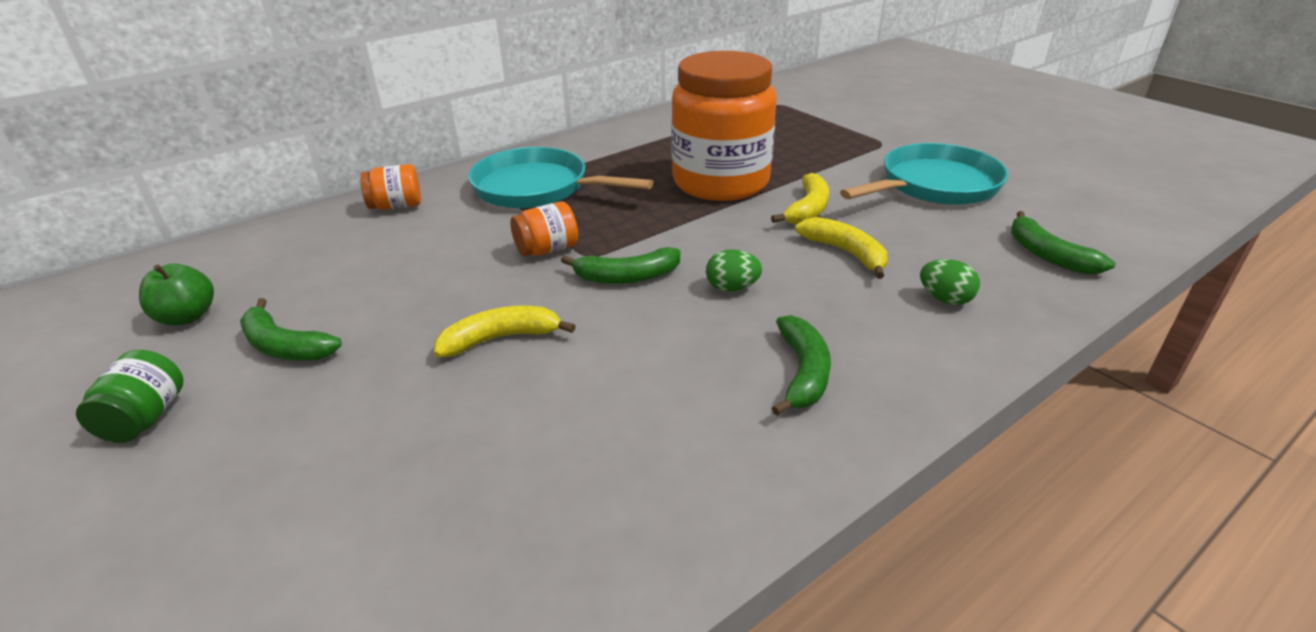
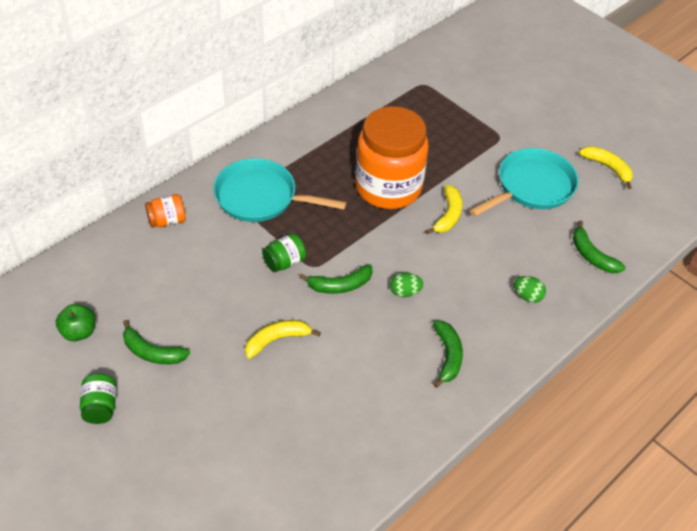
camera: 10 degrees left, 15 degrees up
orange jar [510,201,578,257] -> green jar [262,233,306,272]
yellow banana [795,217,887,279] -> yellow banana moved to [579,146,633,189]

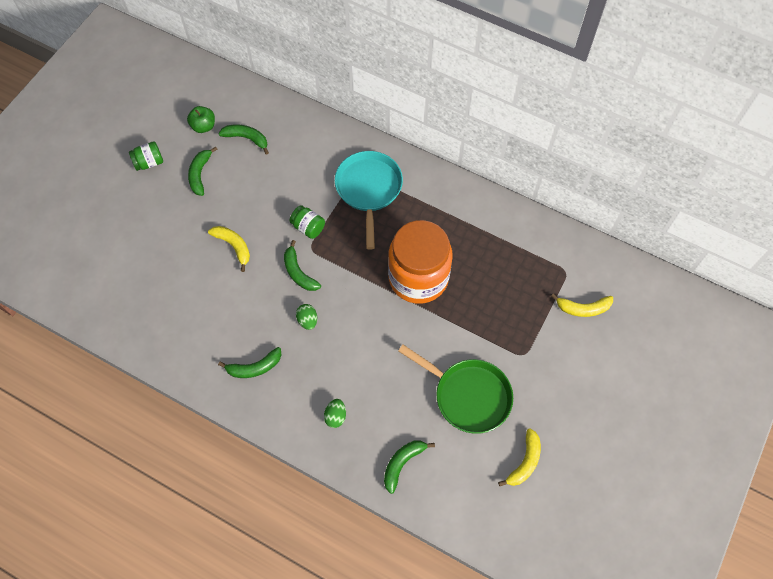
camera: 75 degrees right, 15 degrees up
orange jar [145,194,186,228] -> none
yellow banana [426,185,462,234] -> yellow banana moved to [551,293,613,317]
turquoise pan [469,148,579,217] -> green pan [398,345,513,434]
none -> green banana [218,124,269,155]

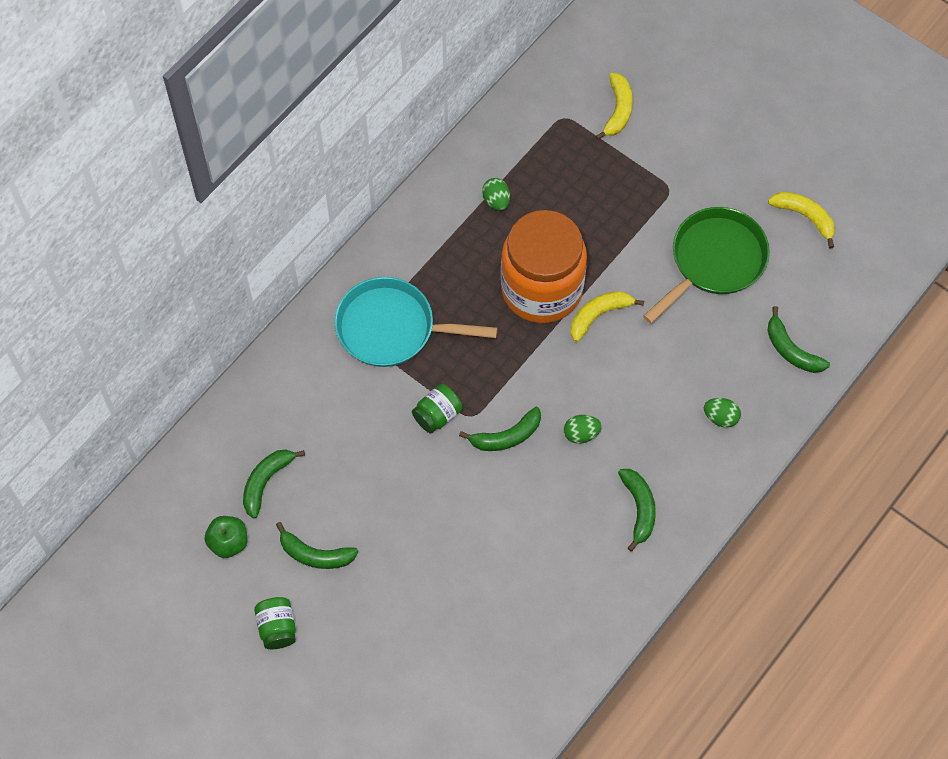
camera: 80 degrees left, 0 degrees up
yellow banana [208,226,250,272] -> yellow banana moved to [571,291,644,342]
none -> green egg [482,178,510,211]

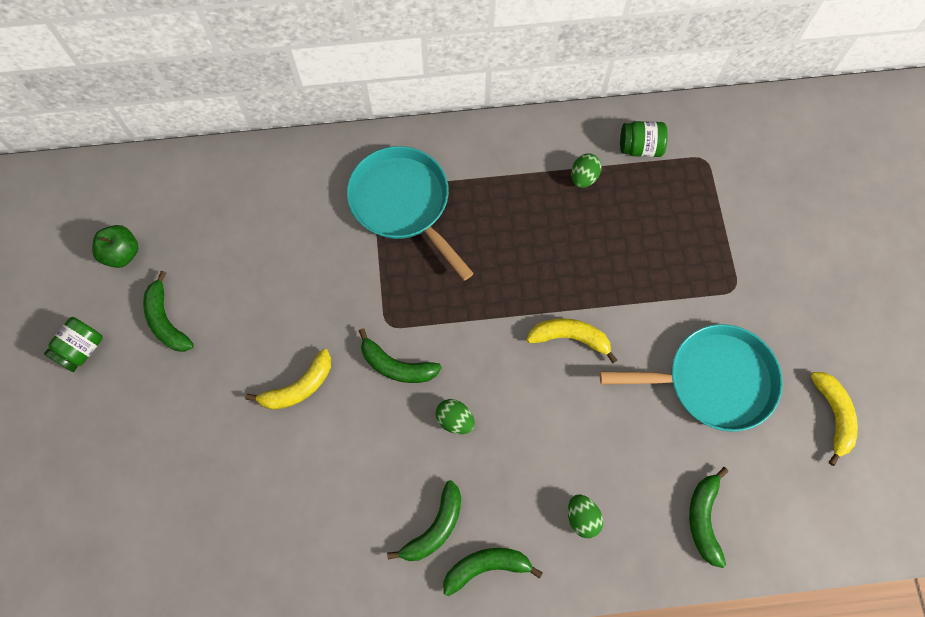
camera: 45 degrees right, 5 degrees up
green banana [243,450,305,519] -> green banana moved to [443,548,543,596]
green jar [412,384,462,433] -> green jar moved to [620,121,668,157]
orange jar [501,210,587,323] -> none
yellow banana [595,73,633,140] -> yellow banana moved to [245,349,331,410]
green pan [643,207,770,324] -> turquoise pan [600,324,783,432]

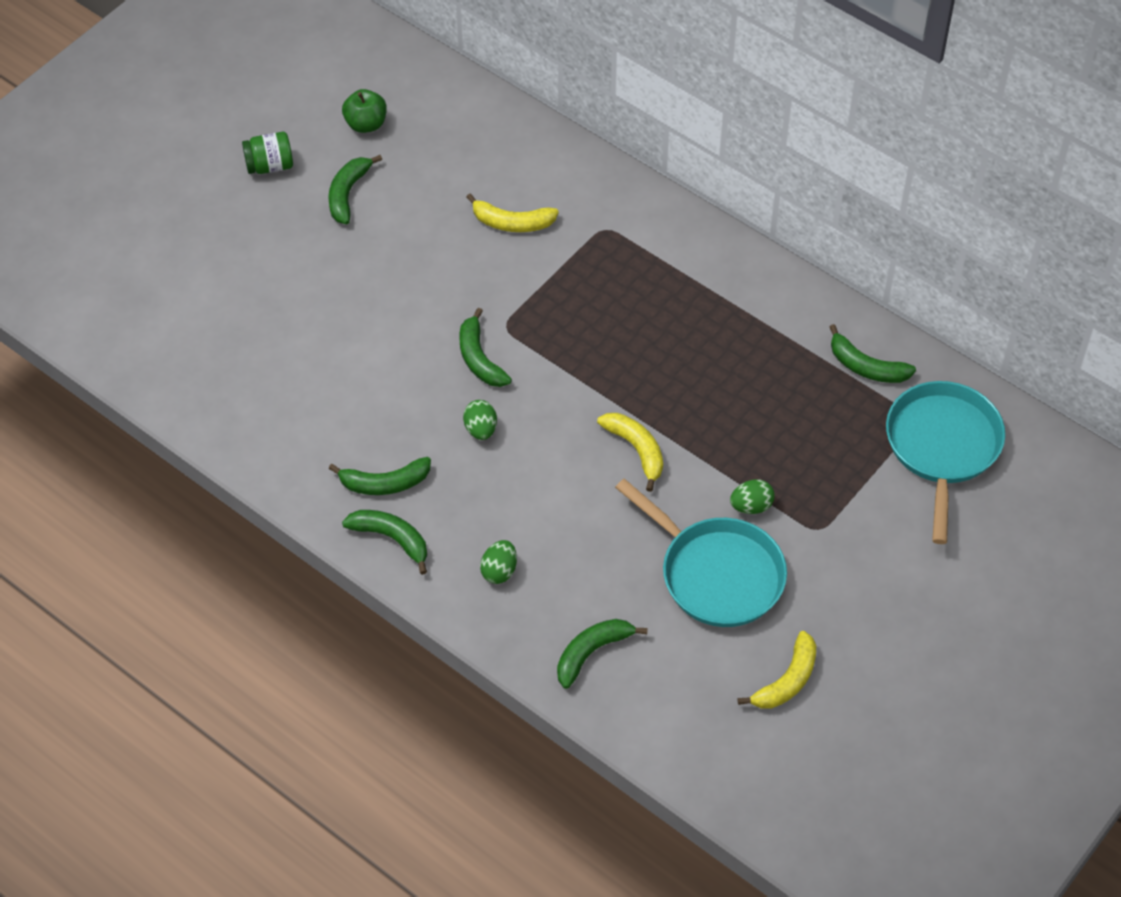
camera: 45 degrees right, 15 degrees down
yellow banana [245,349,331,410] -> yellow banana moved to [466,194,559,232]
turquoise pan [347,146,474,281] -> turquoise pan moved to [886,381,1005,544]
green egg [571,154,602,188] -> green egg moved to [730,479,775,514]
green jar [620,121,668,157] -> green banana [830,324,916,383]

